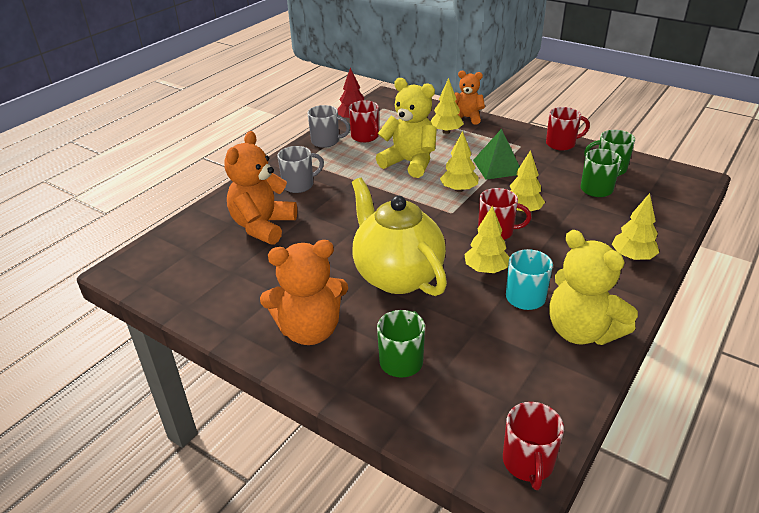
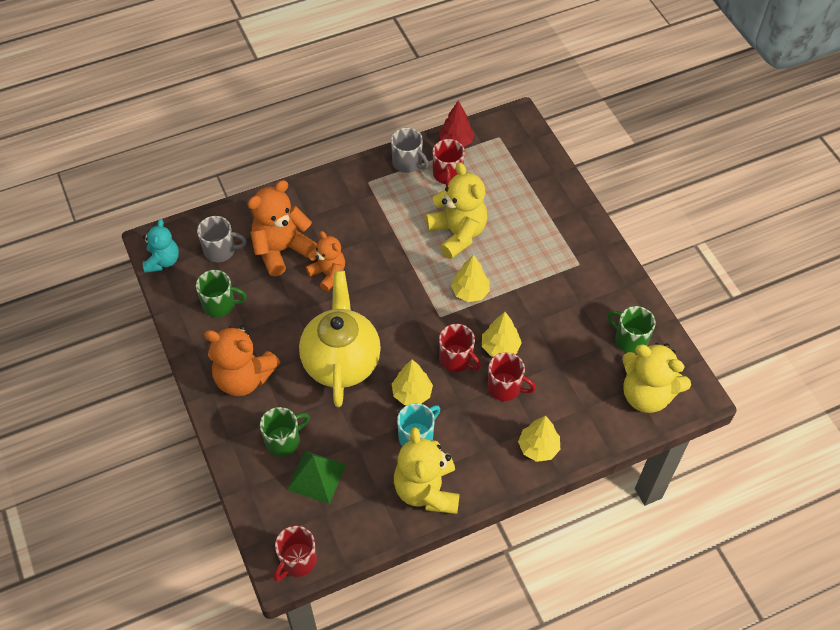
camera: 30 degrees right, 20 degrees up
grey mug [277,146,324,193] -> grey mug moved to [197,216,247,262]
yellow tree [431,78,464,134] -> none
orange teddy bear [455,71,485,125] -> orange teddy bear moved to [306,231,345,291]
green pyramid [473,129,520,180] -> green pyramid moved to [287,451,346,504]
red mug [546,107,590,151] -> red mug moved to [487,352,536,401]
green mug [581,149,625,197] -> green mug moved to [196,270,247,317]
none -> turquoise teddy bear [143,219,179,273]
none -> yellow teddy bear [622,343,691,413]

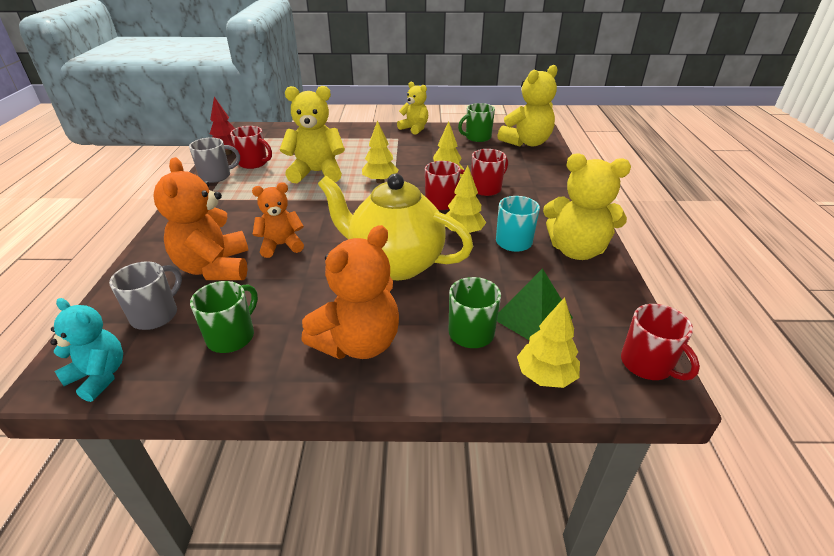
camera: 65 degrees left, 20 degrees down
yellow tree [518,415,560,462] -> yellow tree moved to [517,297,580,388]
none -> yellow teddy bear [397,81,428,135]

